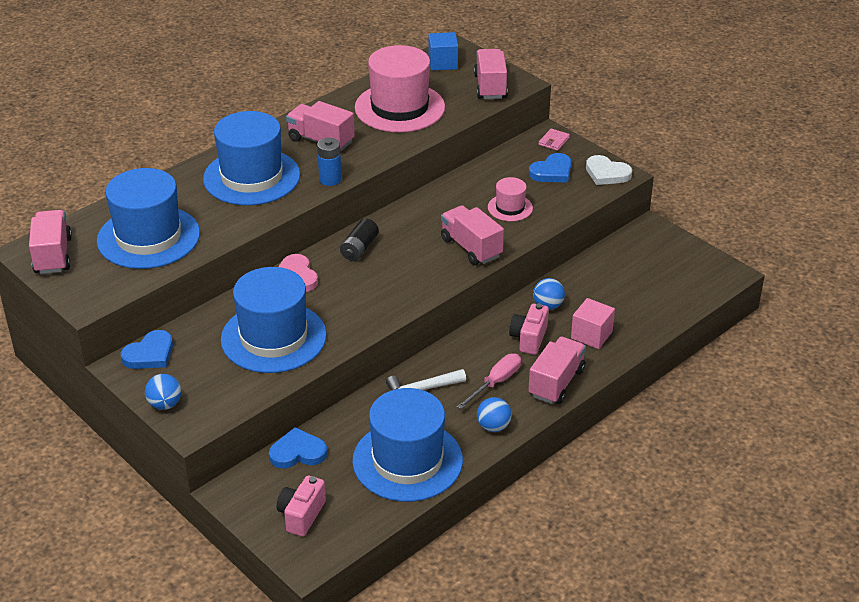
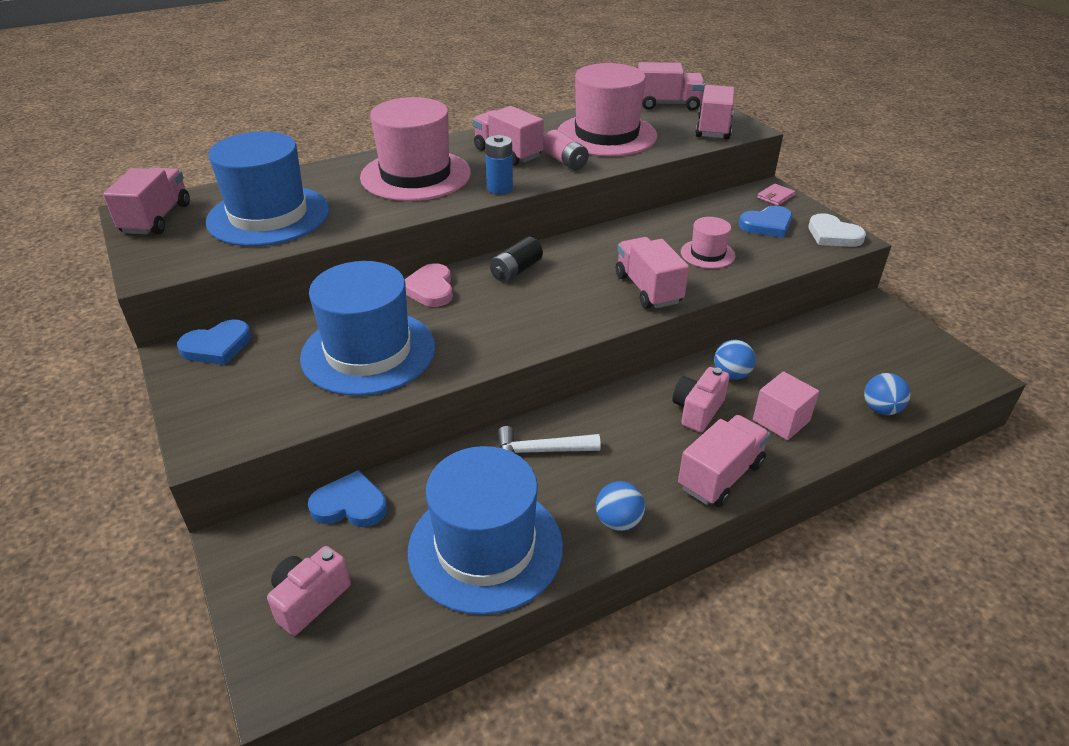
camera: 15 degrees right, 0 degrees up
blue ball [145,374,181,410] -> blue ball moved to [864,373,910,415]
blue hat [203,111,300,205] -> pink hat [360,97,471,201]
blue cube [428,32,458,71] -> pink truck [638,62,705,110]
pink screwdriver [457,354,521,409] -> none
none -> pink battery [543,130,589,170]

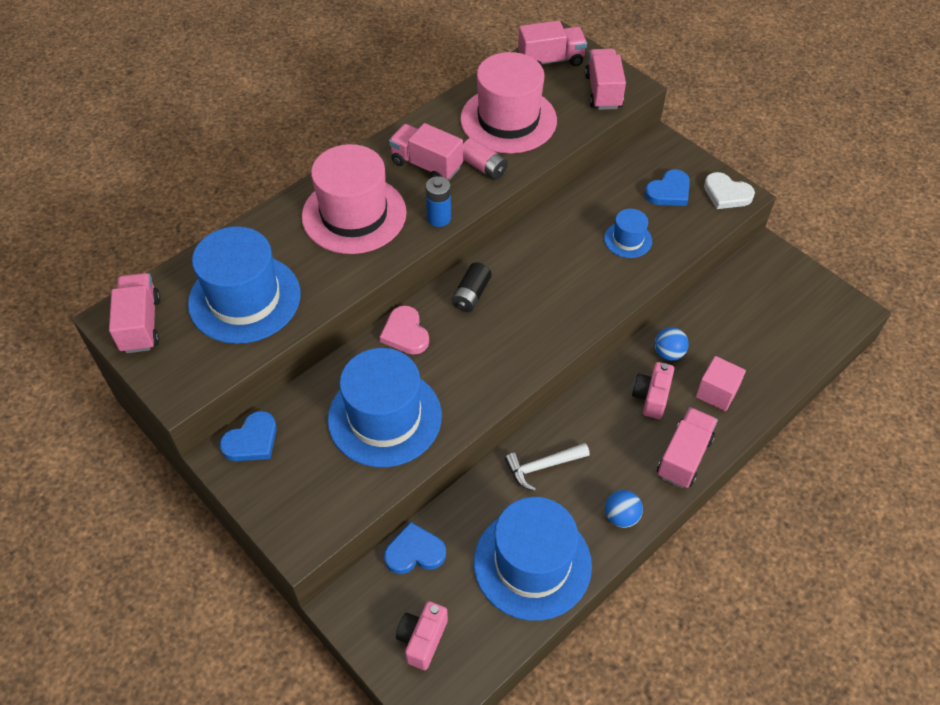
camera: 15 degrees left, 15 degrees up
pink truck [616,237,689,309] -> none
pink hat [681,217,735,269] -> blue hat [604,209,652,258]
pink wallet [757,184,795,206] -> none
blue ball [864,373,910,415] -> none

